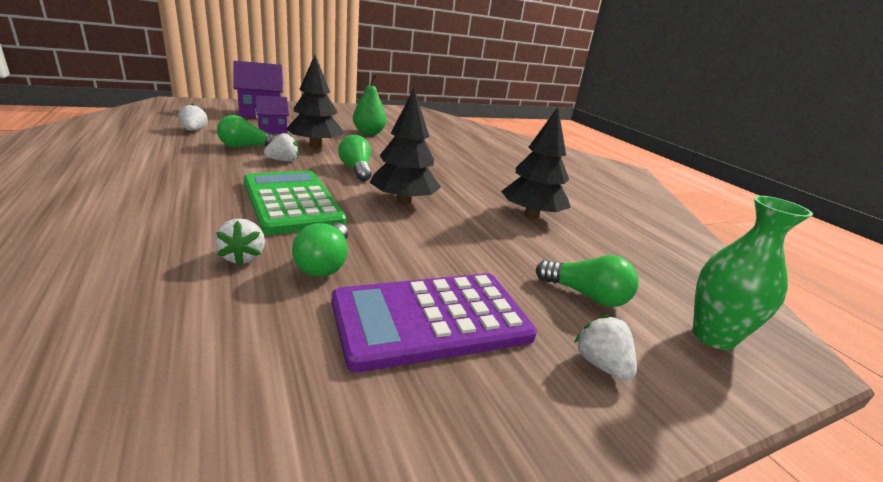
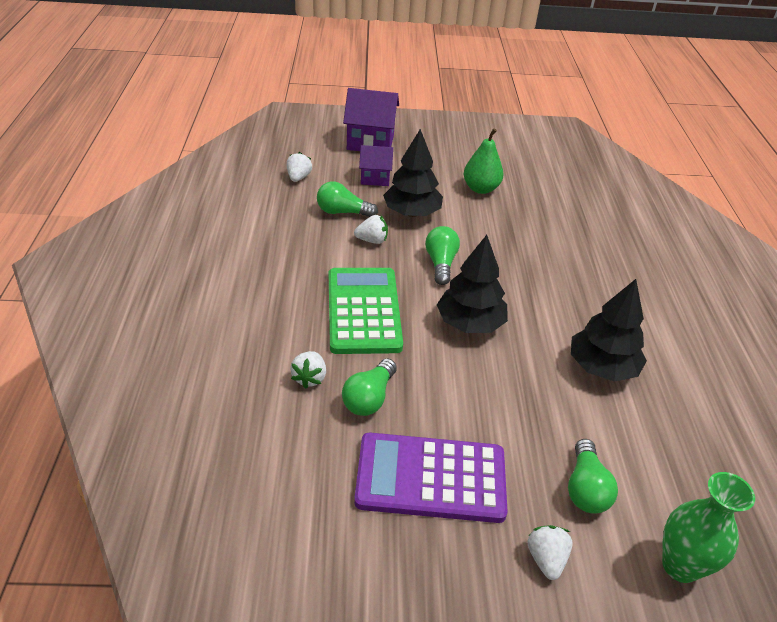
camera: 25 degrees right, 15 degrees up
green light bulb [535,255,639,307] -> green light bulb turned 45 degrees clockwise [568,439,618,514]

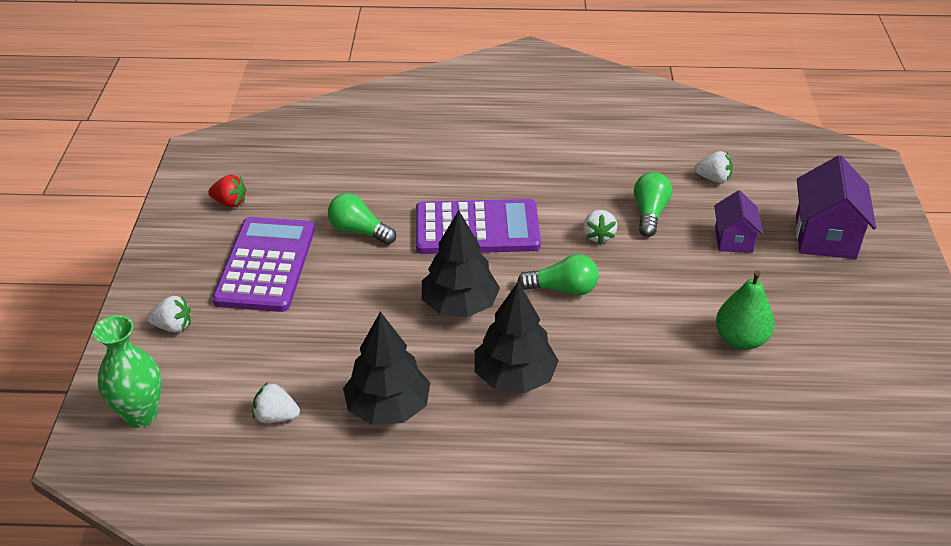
camera: 95 degrees right, 0 degrees up
white strawberry [290,351,326,389] -> white strawberry moved to [253,382,300,423]
green calculator [329,268,403,354] -> purple calculator [416,199,541,254]
black tree [383,129,443,217] -> black tree moved to [475,281,559,393]
green light bulb [568,439,618,514] -> none
none -> red strawberry [208,175,247,207]

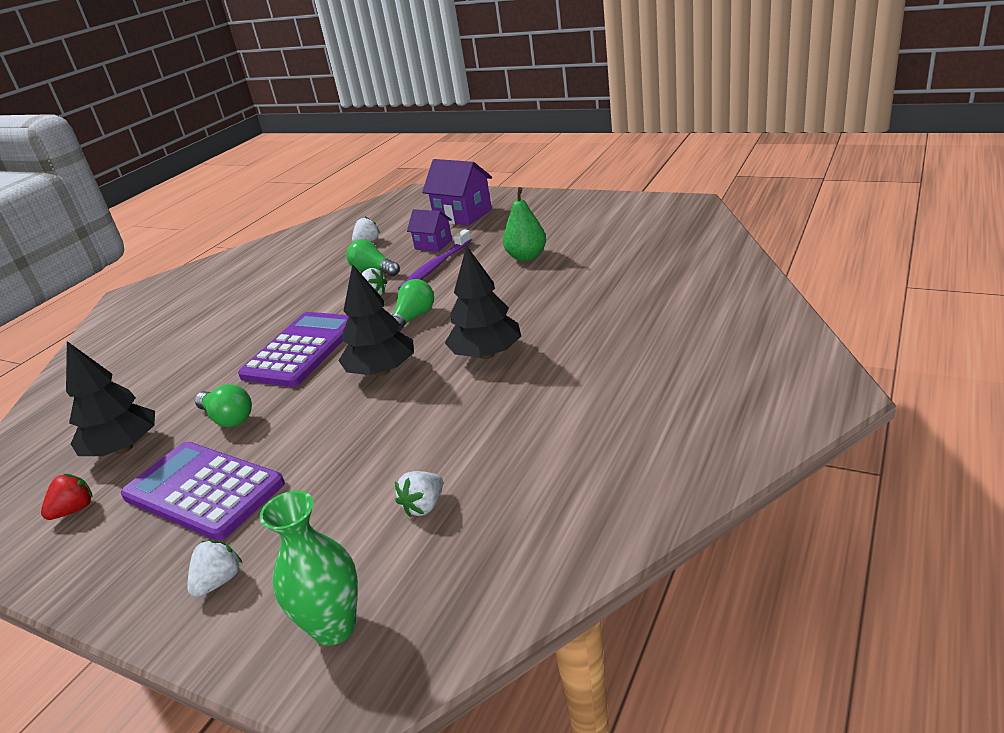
camera: 60 degrees left, 10 degrees down
green light bulb [328,193,396,245] -> green light bulb turned 105 degrees counterclockwise [195,384,252,427]
black tree [343,312,430,425] -> black tree moved to [66,341,155,456]
none -> purple toothbrush [398,230,472,290]

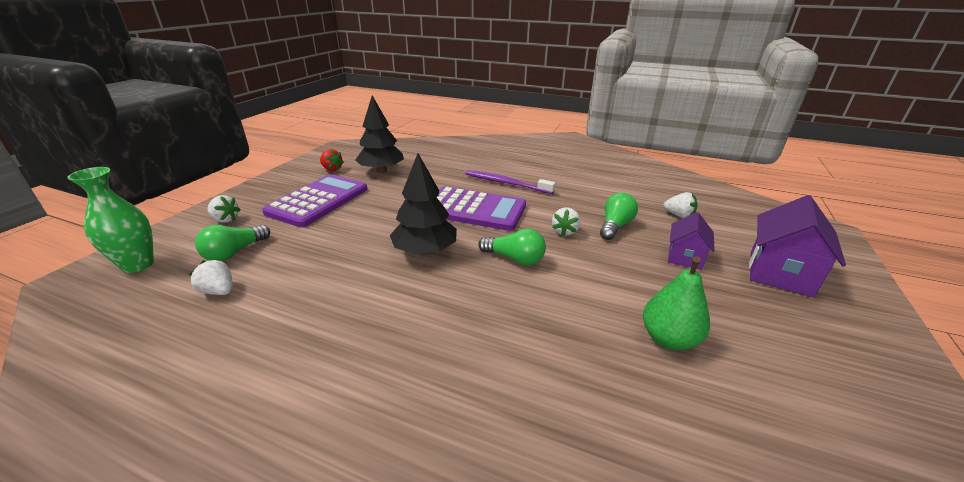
camera: 80 degrees right, 0 degrees up
green light bulb [195,384,252,427] -> green light bulb moved to [195,225,270,261]
purple toothbrush [398,230,472,290] -> purple toothbrush moved to [465,170,556,194]
black tree [445,245,521,359] -> none

